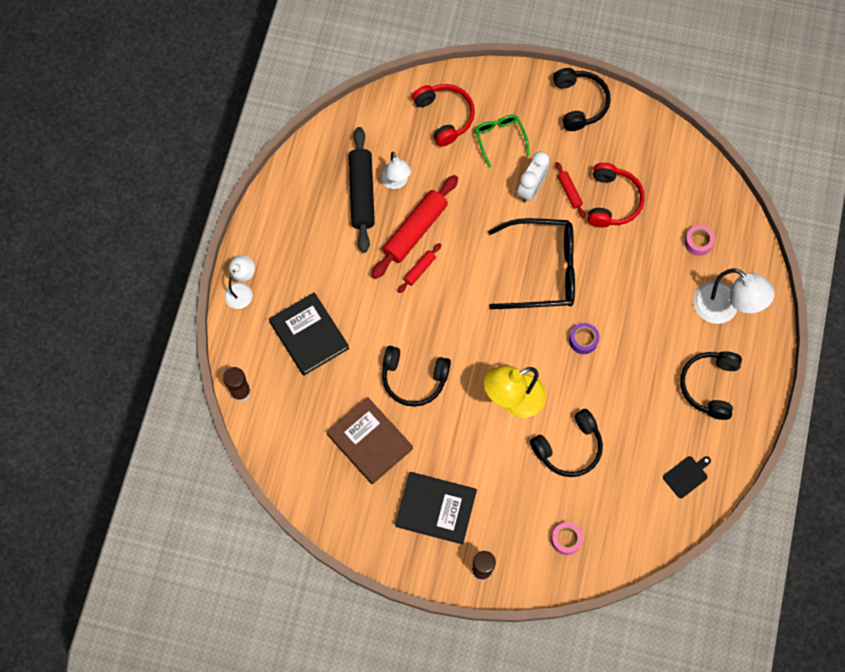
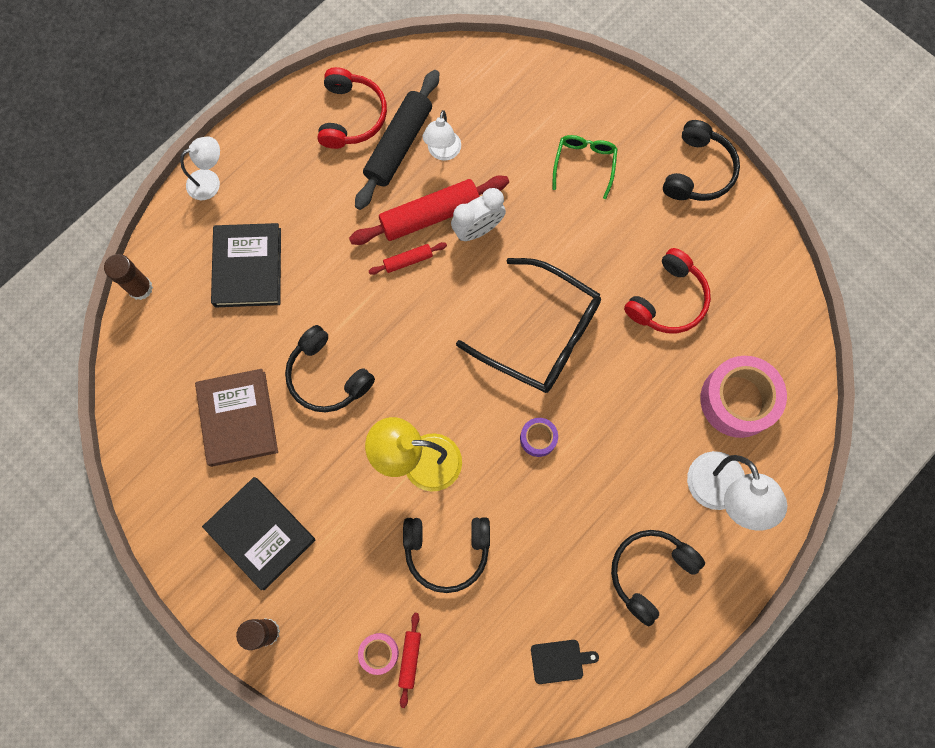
camera: 30 degrees right, 5 degrees up
red headphones [412,84,475,147] -> red headphones moved to [318,67,387,149]
white clock [517,151,550,203] -> white clock moved to [451,188,506,241]
red rolling pin [556,162,585,218] -> red rolling pin moved to [398,613,421,708]
pink tape [684,225,715,256] -> pink tape [700,356,787,438], size x2.07

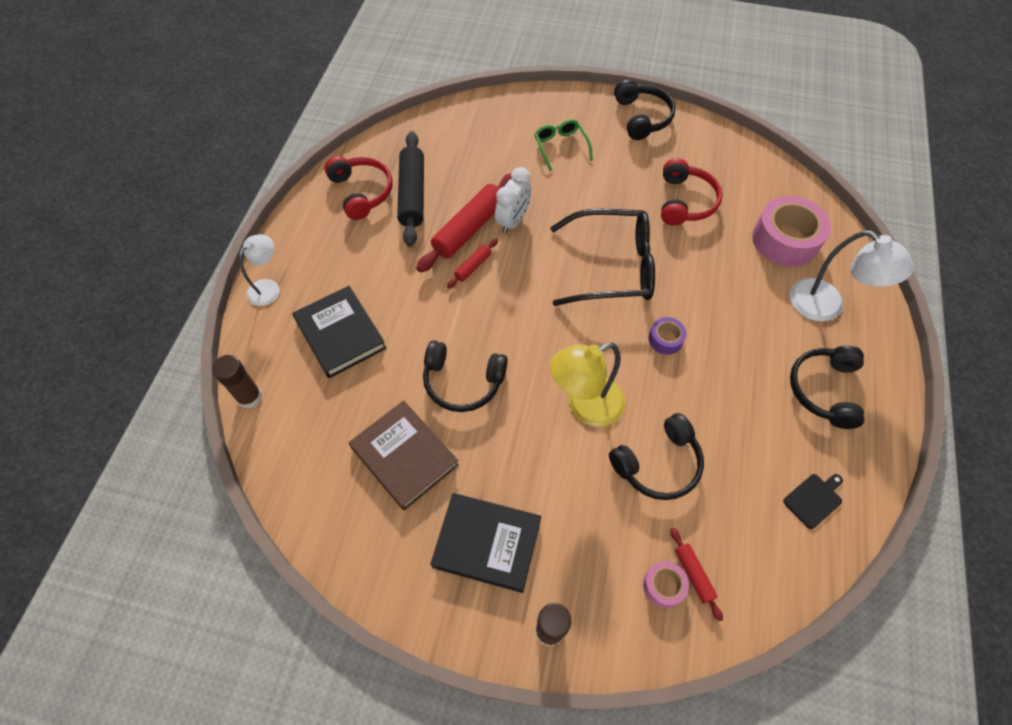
camera: 30 degrees left, 15 degrees down
white lamp [423,110,461,161] -> none

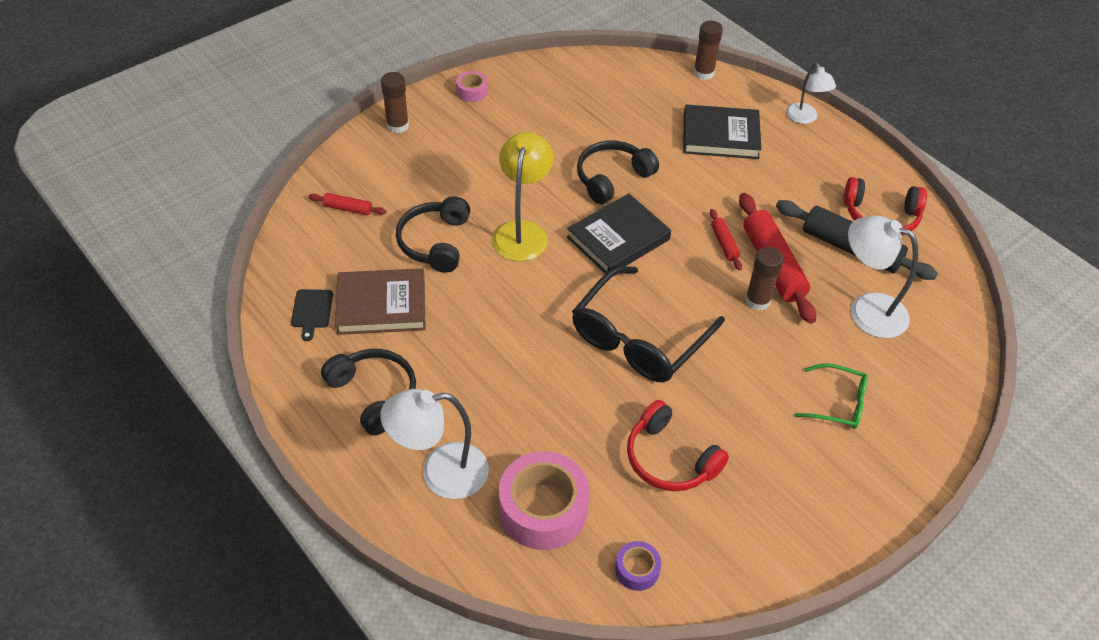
camera: 125 degrees right, 10 degrees down
brown book [349,400,459,511] -> brown book moved to [335,268,426,335]
black book [430,493,541,593] -> black book moved to [567,193,671,274]
white clock [495,167,531,234] -> brown glue stick [745,247,784,311]
black headphones [614,80,675,140] -> none
pink tape [643,561,689,608] -> pink tape moved to [456,71,488,102]
purple tape [649,317,686,355] -> purple tape moved to [615,541,661,591]
none -> white lamp [848,216,918,338]

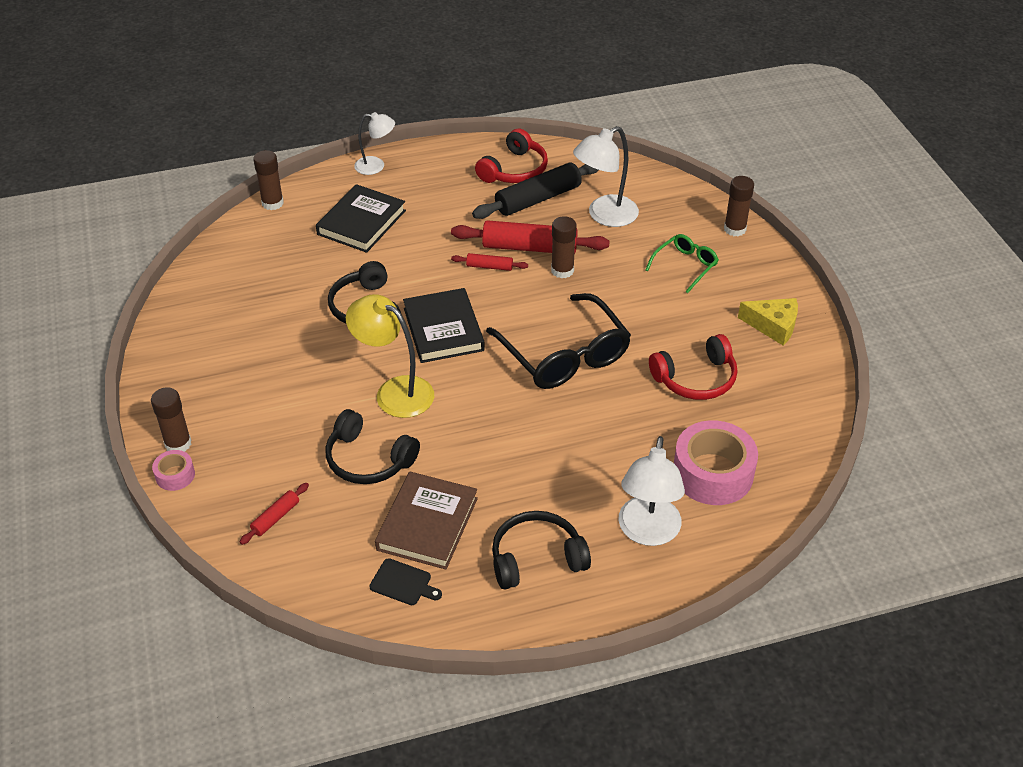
camera: 65 degrees left, 5 degrees down
pink tape [456,71,488,102] -> pink tape moved to [152,450,195,491]
purple tape [615,541,661,591] -> none
none -> brown glue stick [724,176,754,236]
none -> yellow cheese [738,298,798,346]

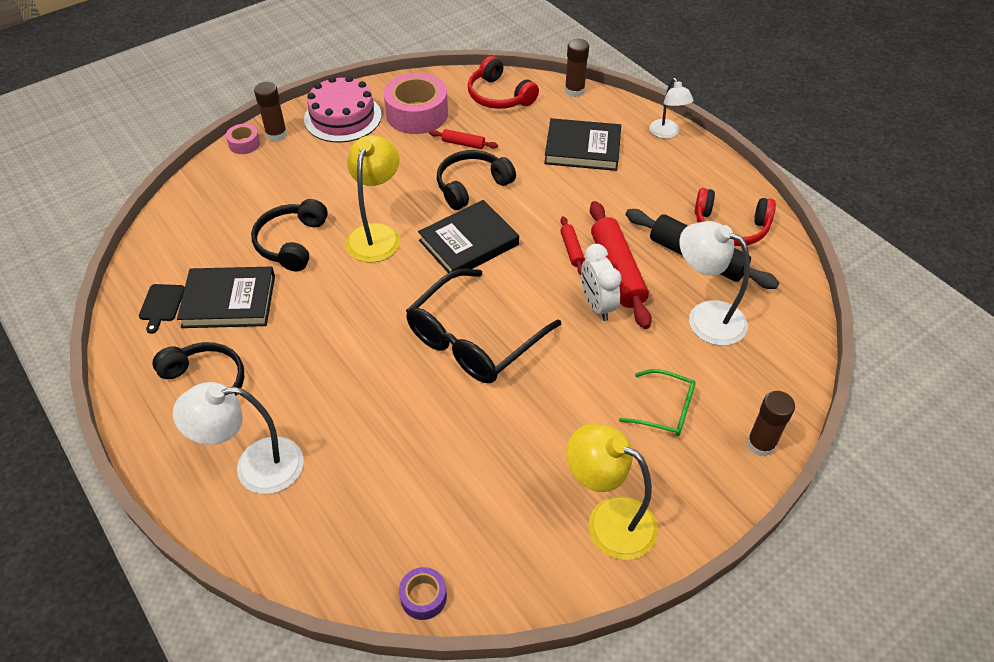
camera: 70 degrees right, 5 degrees up
red rolling pin [240,483,309,545] -> red rolling pin moved to [429,129,498,149]
brown book [375,472,478,569] -> black book [177,267,275,328]
brown glue stick [551,216,577,278] -> white clock [581,244,622,321]
red headphones [649,334,737,400] -> red headphones moved to [468,56,539,109]
pink tape [674,420,758,505] -> pink tape moved to [384,73,448,134]
yellow cheese [738,298,798,346] -> yellow lamp [567,424,658,560]
none -> pink cake [304,76,382,143]
none -> purple tape [399,567,447,620]

